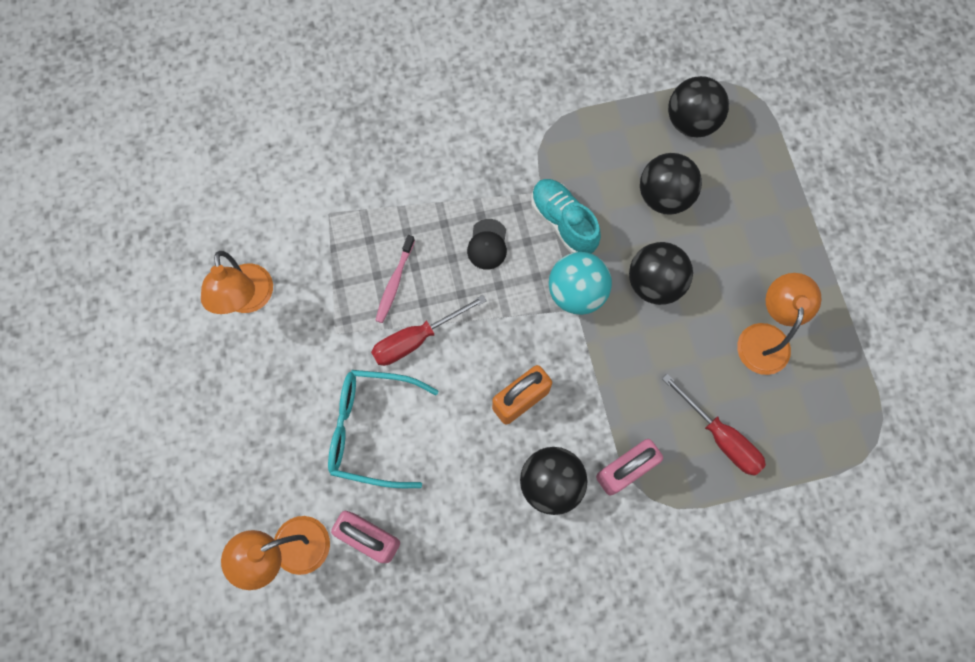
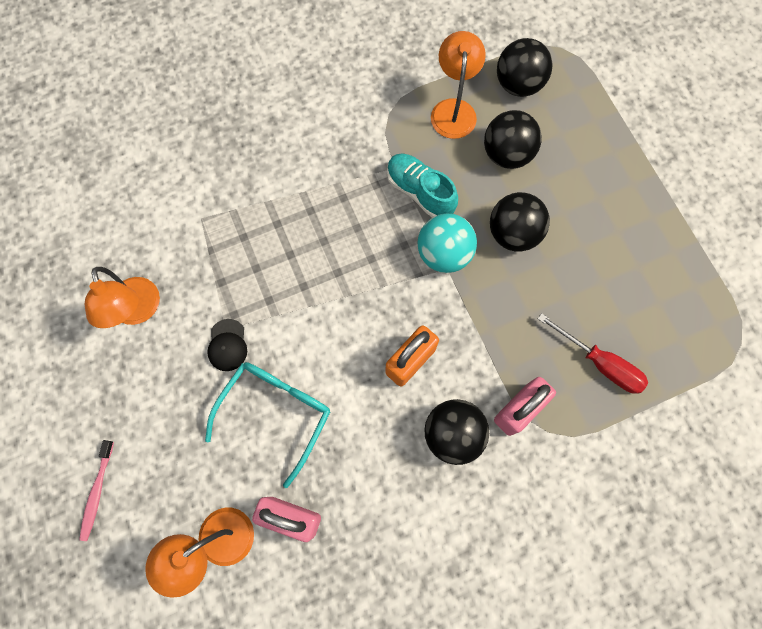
camera: 10 degrees left, 0 degrees up
turquoise glasses [328,370,439,488] -> turquoise glasses turned 120 degrees clockwise [205,362,330,488]
red screwdriver [371,295,487,366] -> none
pink toothbrush [375,235,415,323] -> pink toothbrush moved to [79,440,114,541]
black cap [467,219,507,270] -> black cap moved to [207,319,247,371]
orange lamp [737,273,822,375] -> orange lamp moved to [431,31,486,139]

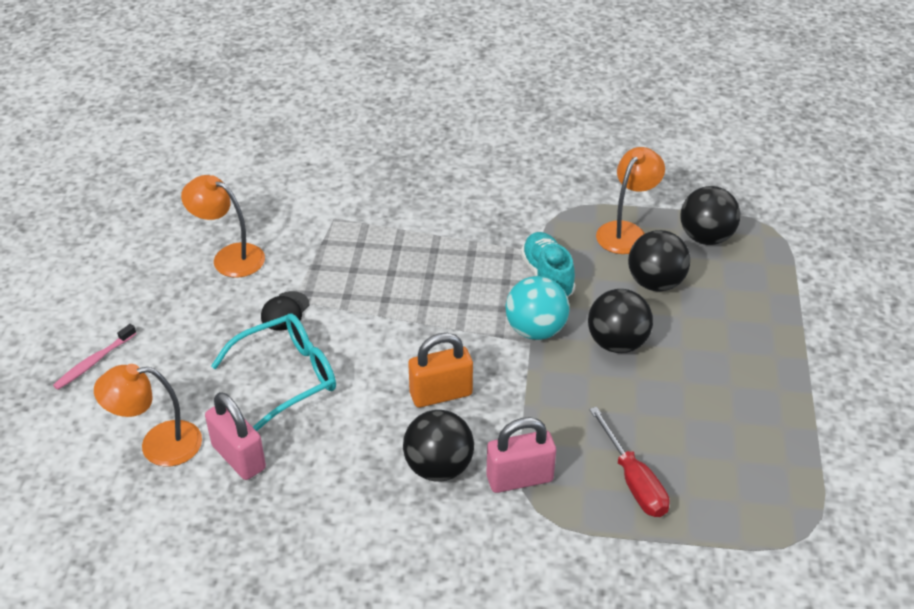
camera: 30 degrees right, 30 degrees down
orange lamp [85,267,160,328] -> orange lamp turned 105 degrees clockwise [181,175,265,278]

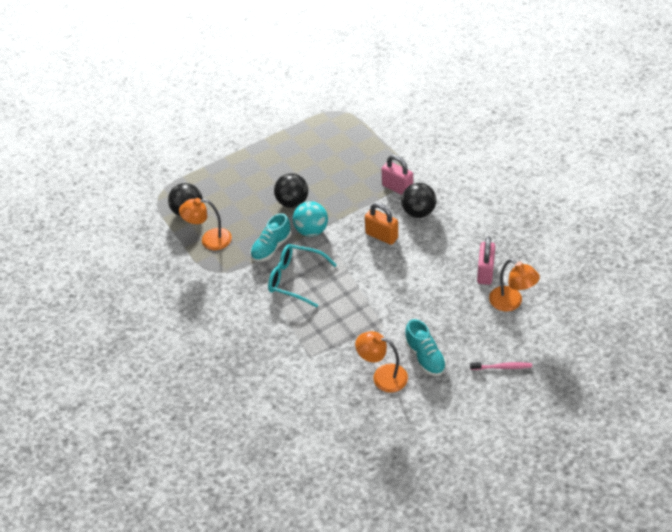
camera: 125 degrees left, 5 degrees up
orange lamp [181,175,265,278] -> orange lamp turned 120 degrees clockwise [355,331,408,393]
turquoise glasses [211,314,336,431] -> turquoise glasses moved to [268,244,337,308]
black cap [261,291,309,331] -> none
red screwdriver [589,406,670,517] -> none
black ball [628,230,690,291] -> none
none -> turquoise shoe [405,319,446,376]

